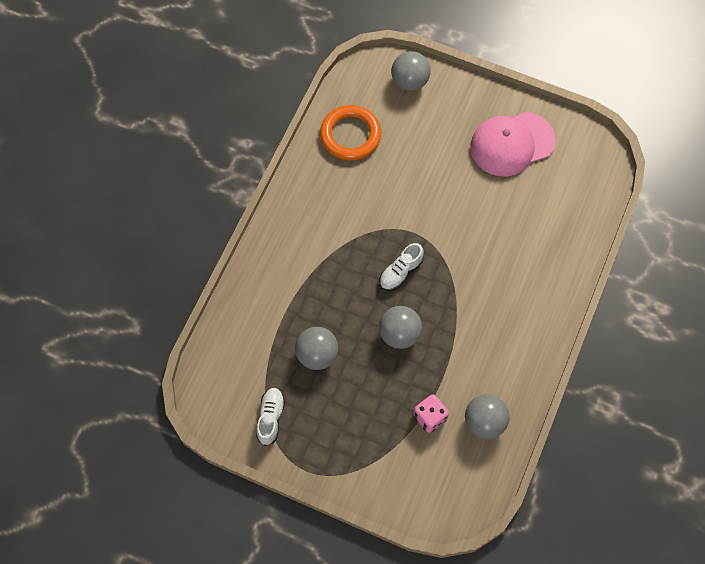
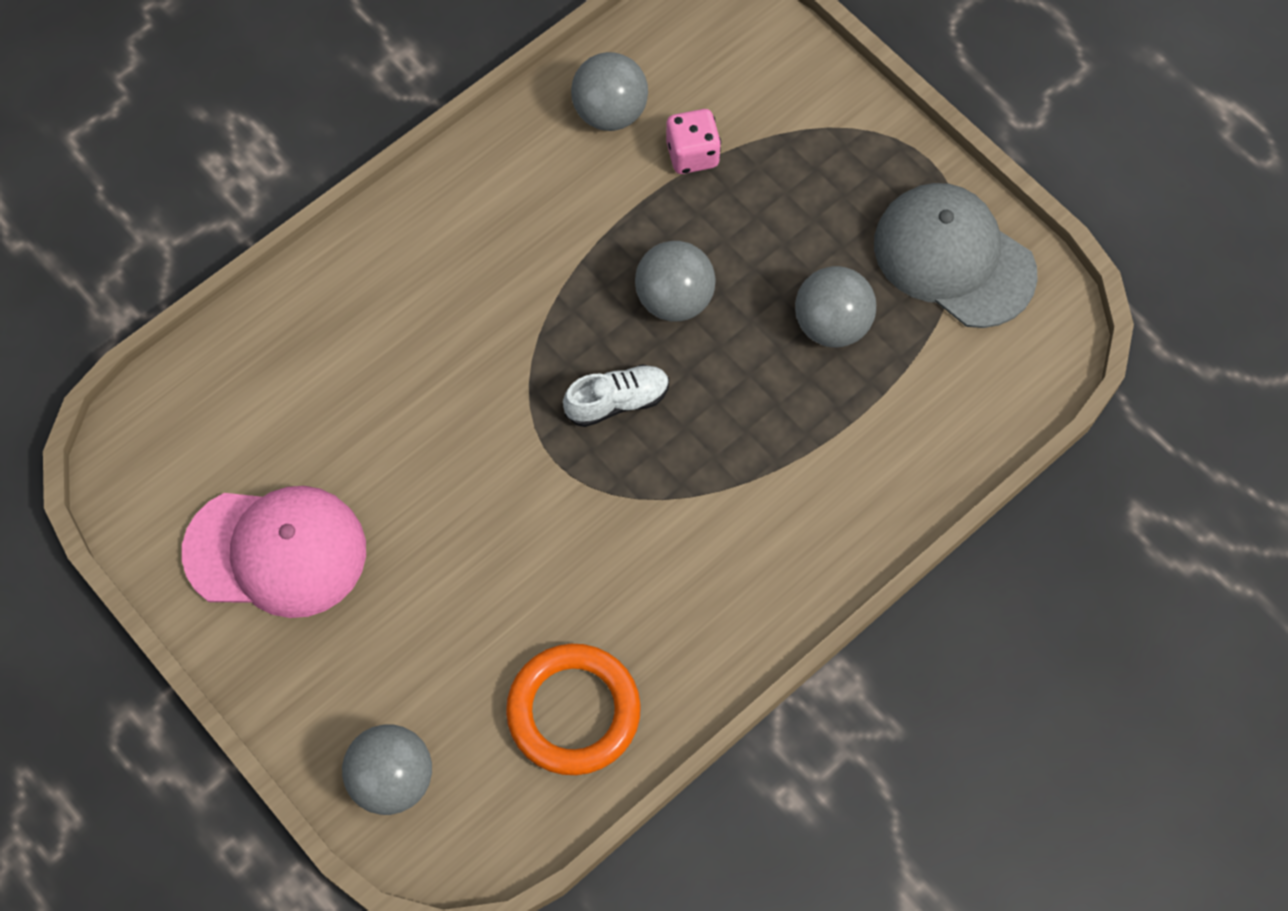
camera: 155 degrees left, 0 degrees up
white shoe [256,388,285,446] -> grey cap [874,183,1038,328]

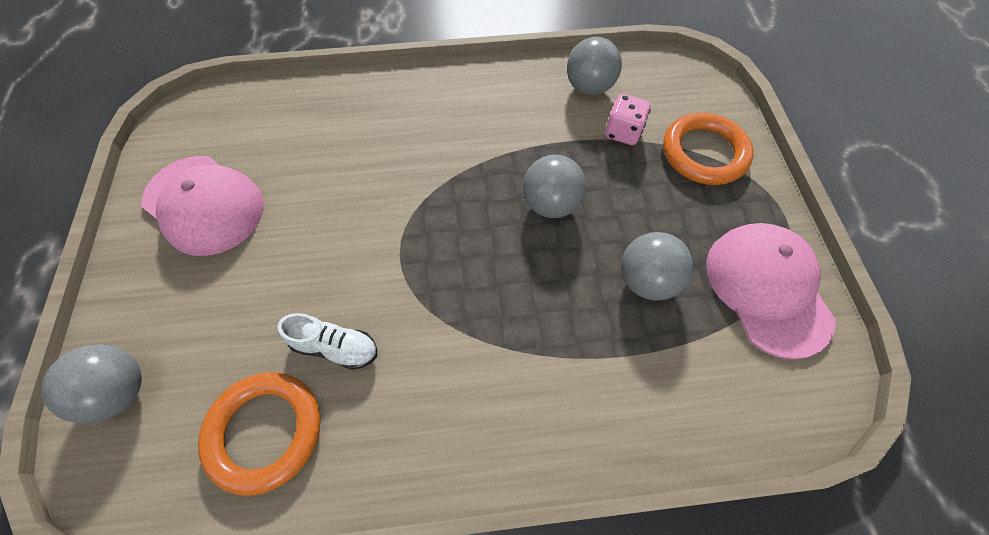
camera: 35 degrees right, 5 degrees down
white shoe [563,364,669,427] -> white shoe moved to [277,313,377,370]
grey cap [874,183,1038,328] -> pink cap [706,223,836,359]
none -> orange ring [663,113,754,185]

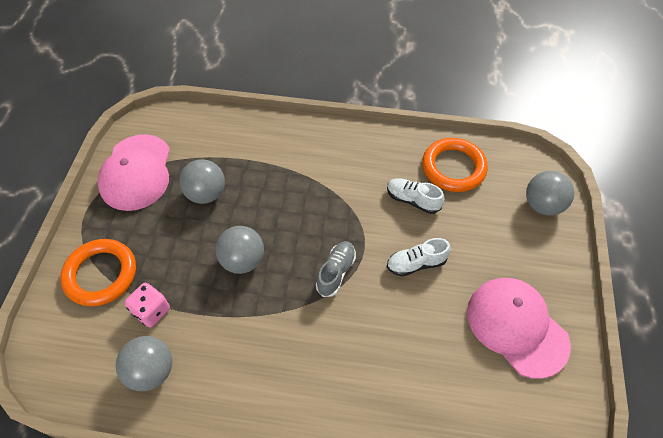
camera: 165 degrees left, 5 degrees down
none -> grey shoe [316,241,356,297]
none -> white shoe [387,238,451,276]

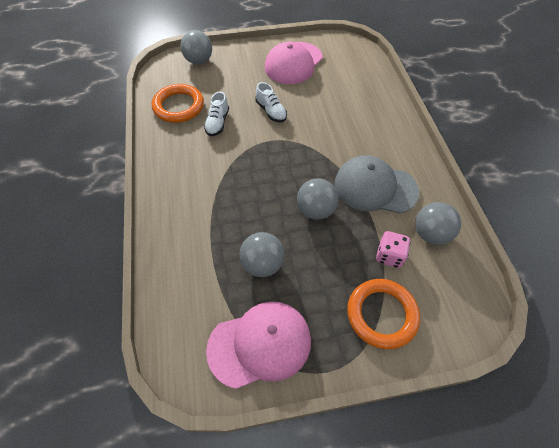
camera: 110 degrees left, 0 degrees up
grey shoe [316,241,356,297] -> none
none -> grey cap [335,155,419,214]

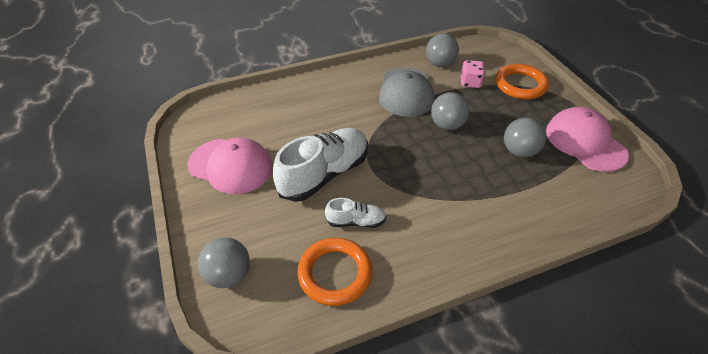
camera: 100 degrees left, 10 degrees down
white shoe [255,82,287,122] -> white shoe [273,128,368,202], size x2.01

